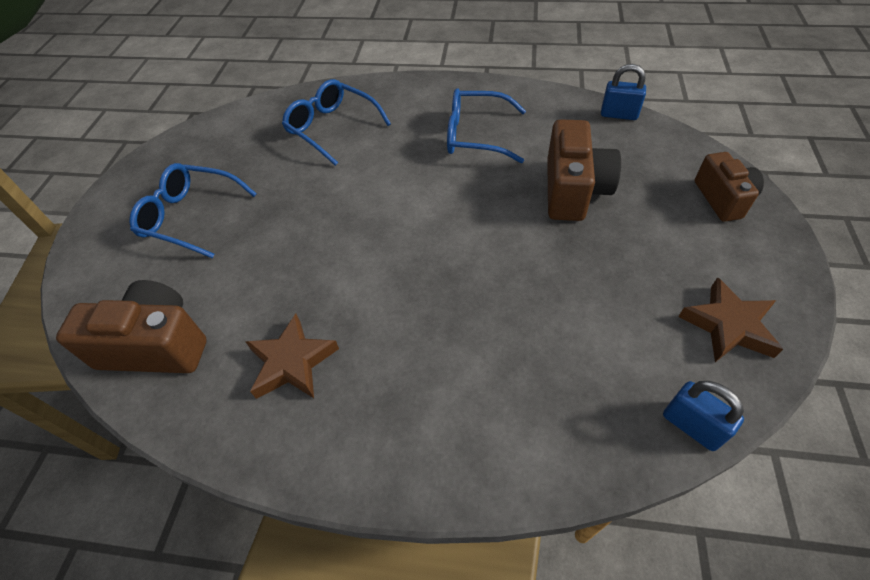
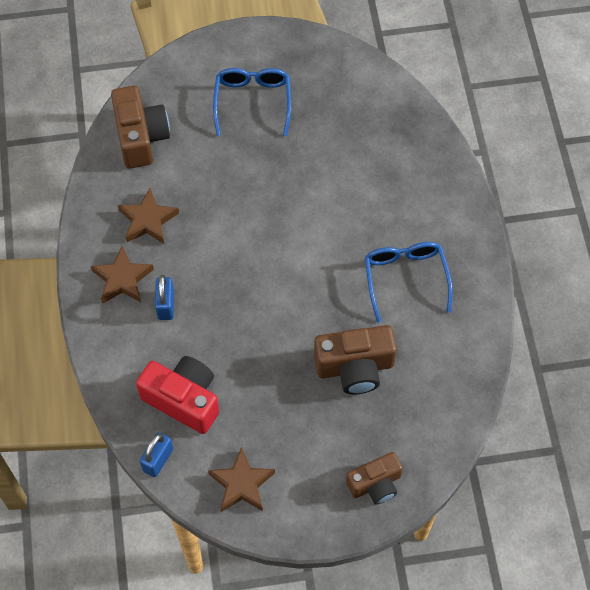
camera: 70 degrees right, 10 degrees up
blue glasses [282,79,391,166] -> none
blue padlock [601,64,646,120] -> blue padlock moved to [155,275,174,320]
none -> brown star [91,246,154,303]
none -> red camera [136,356,219,434]

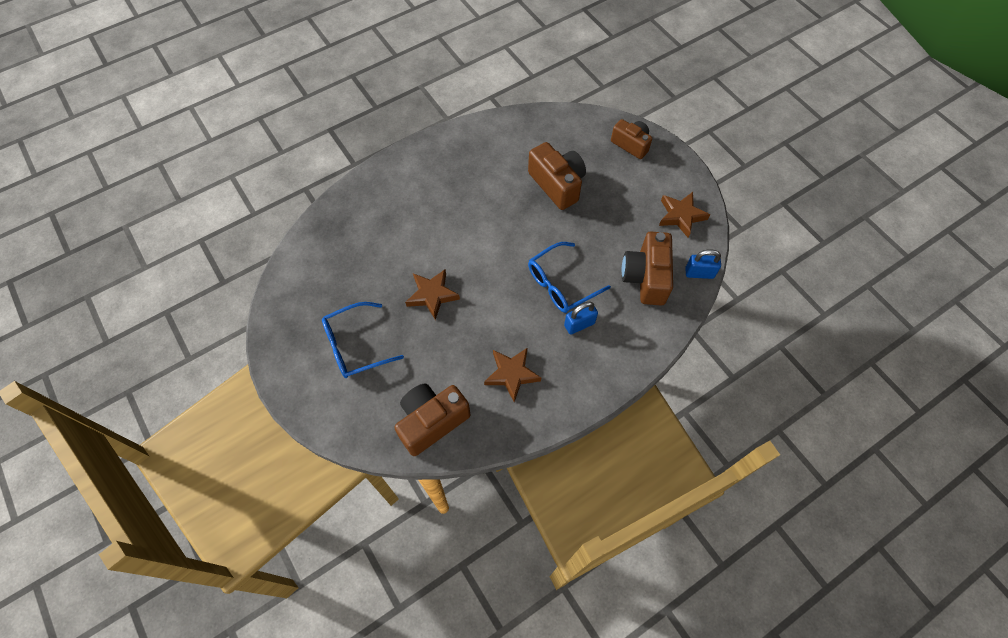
camera: 115 degrees left, 0 degrees up
brown star [91,246,154,303] -> brown star moved to [405,269,460,320]
red camera [136,356,219,434] -> brown camera [622,232,673,305]
blue glasses [365,242,453,323] -> blue glasses moved to [528,242,611,313]

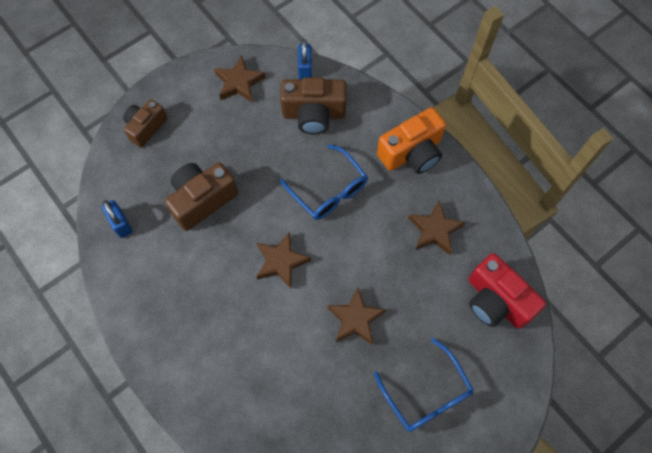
camera: 95 degrees left, 5 degrees up
brown camera [394,384,471,456] -> red camera [468,253,546,329]
blue padlock [564,302,598,335] -> blue padlock moved to [102,200,133,238]
none -> brown star [256,232,311,288]
none -> orange camera [377,107,446,174]

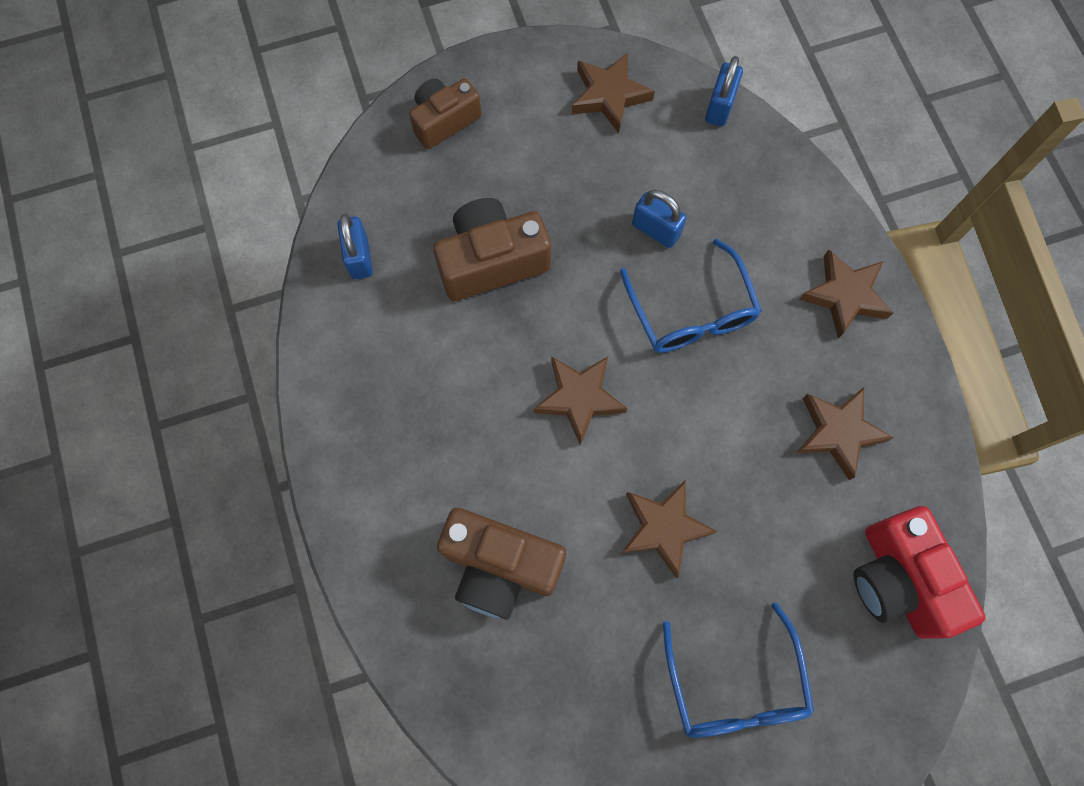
camera: 20 degrees right, 5 degrees up
brown camera [280,77,347,134] -> brown camera moved to [437,508,566,619]
orange camera [377,107,446,174] -> brown star [799,249,893,339]
none -> blue padlock [632,190,686,248]

